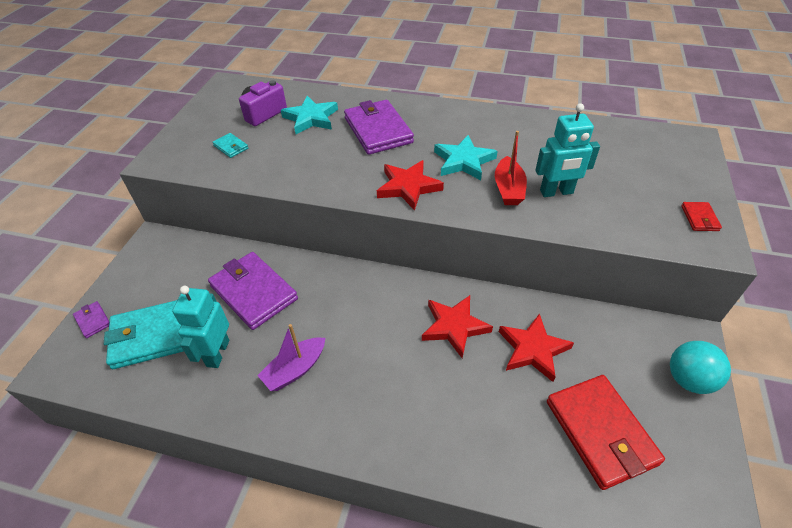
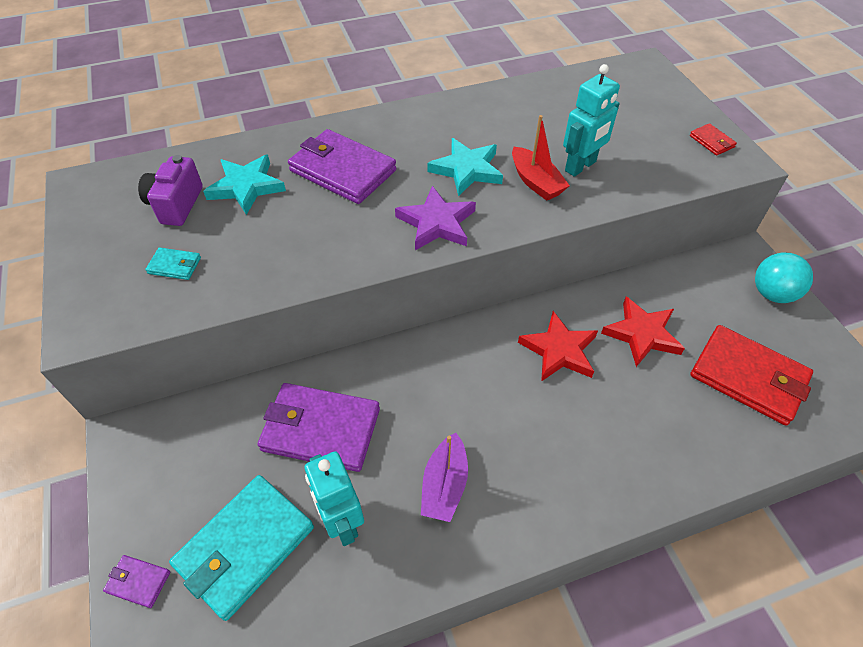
camera: 35 degrees left, 5 degrees up
red star [377,160,444,211] -> purple star [395,186,476,250]

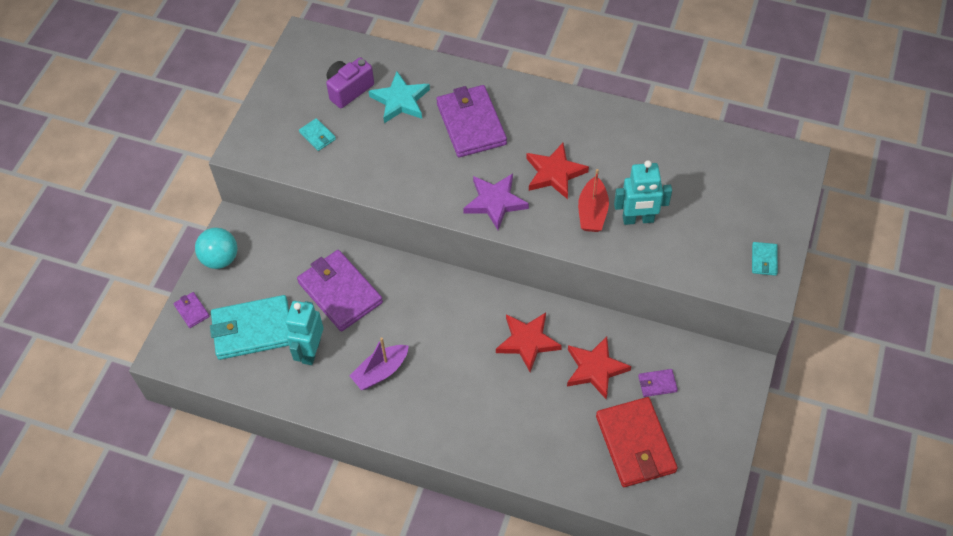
camera: 40 degrees right, 5 degrees up
turquoise star [427,138,503,196] -> red star [526,143,589,199]
red wallet [690,123,737,156] -> turquoise wallet [752,242,778,276]
turquoise ball [755,253,813,303] -> turquoise ball moved to [195,228,237,269]
none -> purple wallet [638,369,678,397]

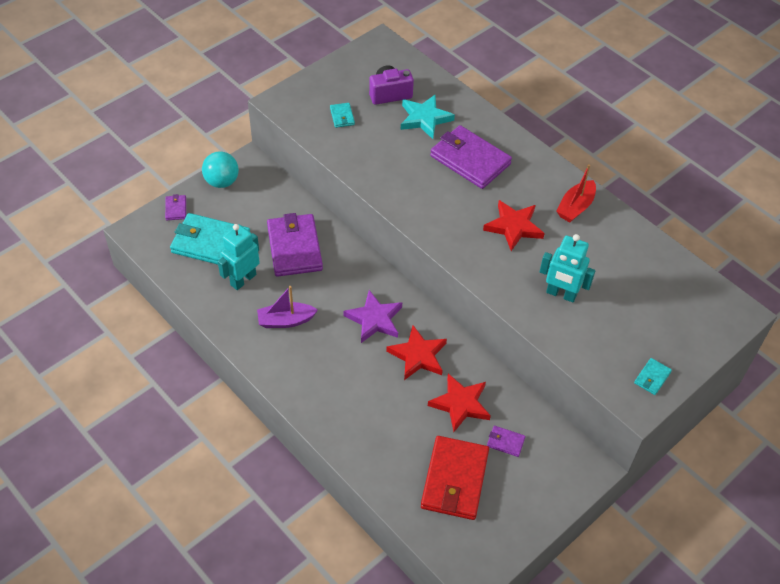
camera: 25 degrees right, 5 degrees down
purple wallet [436,85,507,157] -> purple wallet turned 60 degrees counterclockwise [430,125,512,189]
purple star [463,173,529,230] -> purple star moved to [343,290,402,343]
red boat [578,169,609,232] -> red boat moved to [556,164,596,222]

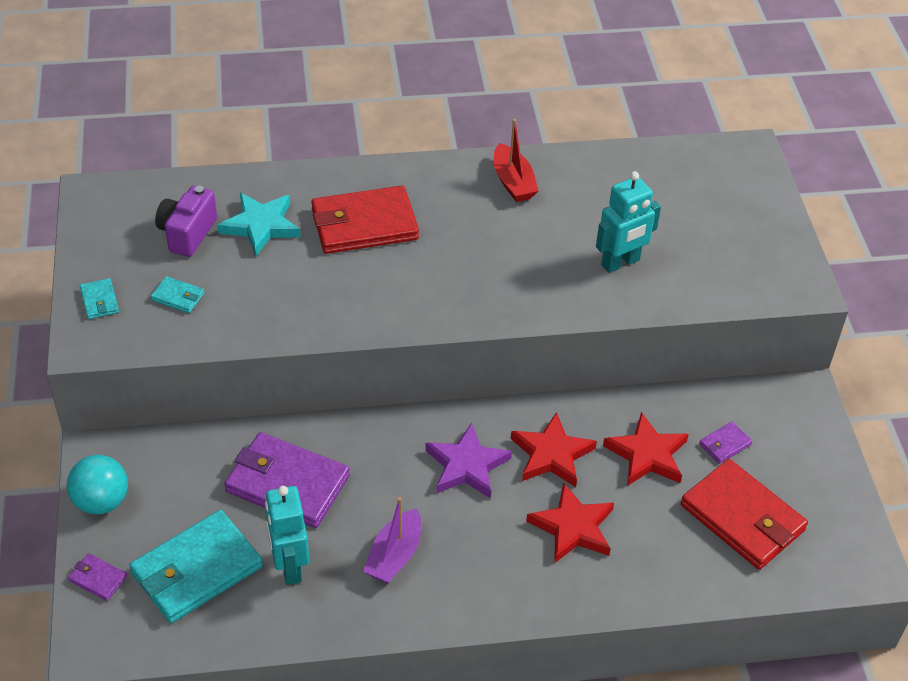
camera: 55 degrees left, 5 degrees down
purple wallet [430,125,512,189] -> red wallet [311,186,419,254]
red star [483,200,545,251] -> red star moved to [526,483,614,563]
turquoise wallet [634,358,672,395] -> turquoise wallet moved to [80,278,119,319]

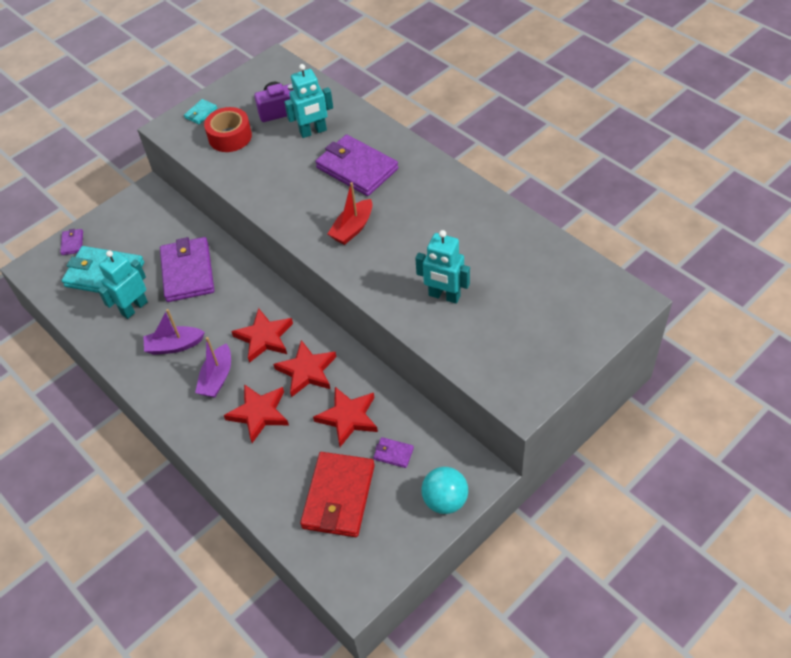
camera: 60 degrees right, 5 degrees up
turquoise ball [67,455,128,514] -> turquoise ball moved to [421,467,468,514]
turquoise wallet [151,276,205,313] -> red tape [204,107,252,152]
turquoise star [217,193,301,256] -> turquoise robot [284,64,333,138]
red wallet [311,186,419,254] -> purple wallet [315,134,398,196]
purple star [425,423,512,499] -> red star [231,308,293,363]
red boat [494,119,539,202] -> red boat moved to [328,182,372,245]
none -> purple boat [195,337,231,398]

